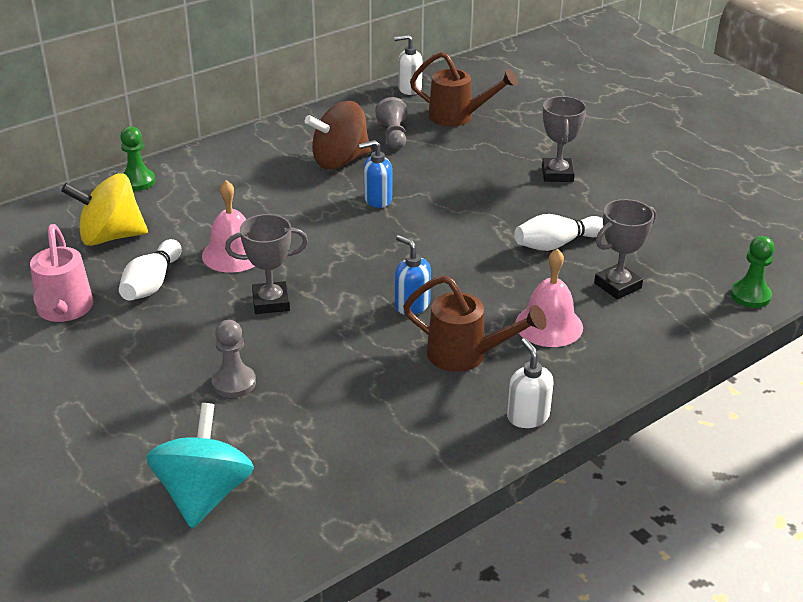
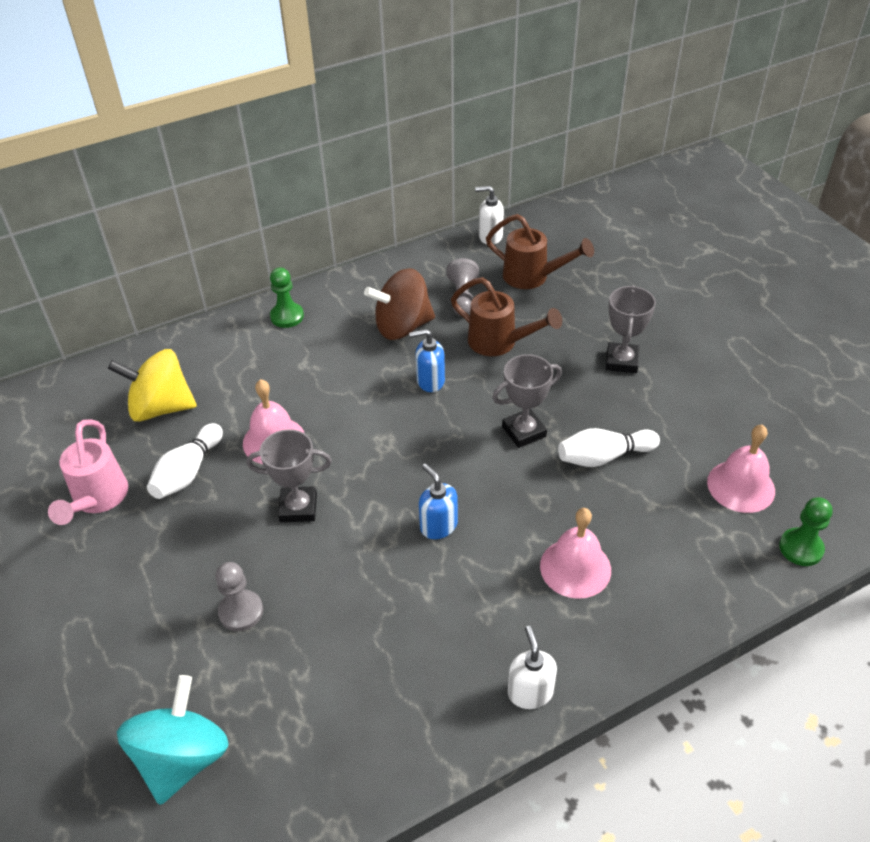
camera: 10 degrees right, 10 degrees up
green pawn [120,126,155,191] -> green pawn moved to [270,268,304,328]
brown watering can [403,275,547,372] -> brown watering can moved to [451,277,562,356]
grey trophy [594,199,656,300] -> grey trophy moved to [492,354,562,448]
none -> pink bell [707,424,775,513]

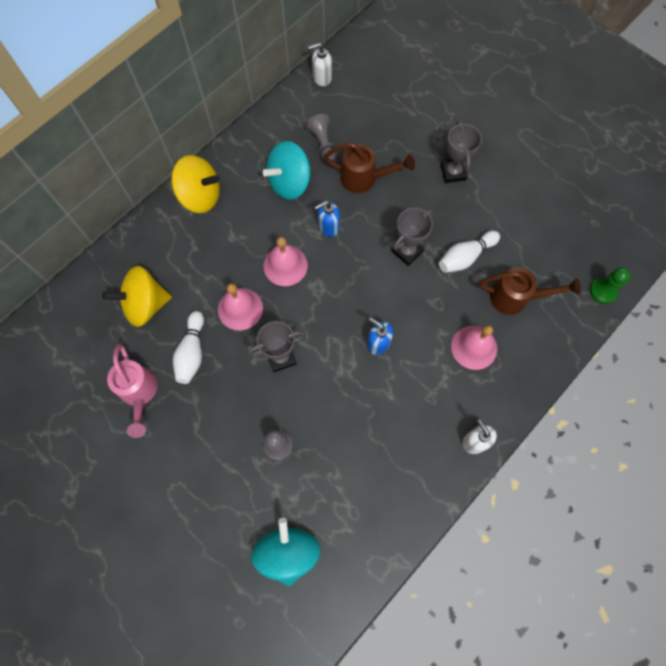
camera: 20 degrees left, 25 degrees up
green pawn [270,268,304,328] -> yellow spinning top [171,155,220,213]
brown spinning top [364,268,435,340] -> turquoise spinning top [263,141,311,200]
brown watering can [486,214,594,289] -> brown watering can moved to [478,267,581,315]
pink bell [707,424,775,513] -> pink bell moved to [264,237,308,286]

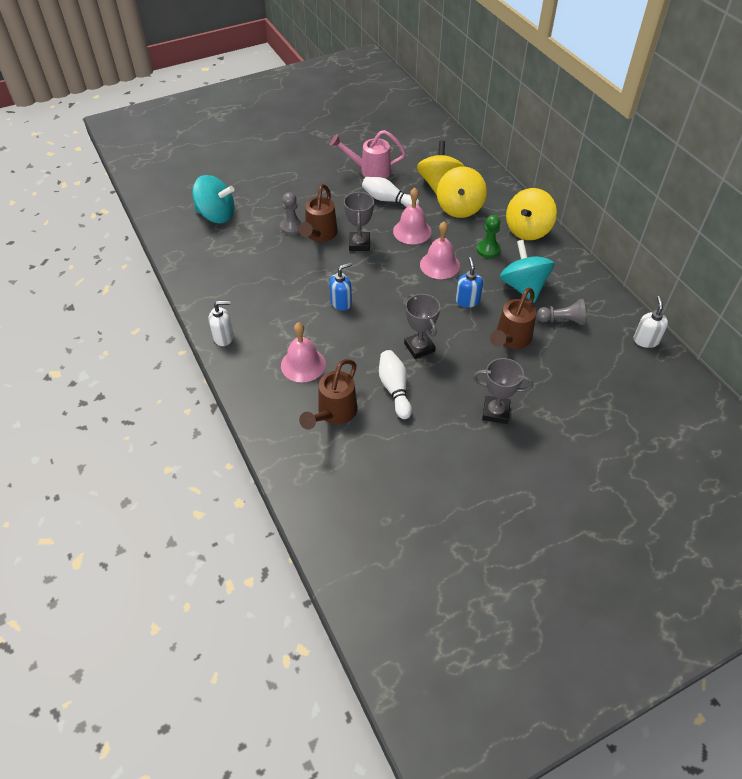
camera: 110 degrees right, 20 degrees down
green pawn [590,267,631,304] -> green pawn moved to [477,215,501,258]
none -> brown watering can [298,184,338,242]
none -> yellow spinning top [437,167,487,218]

